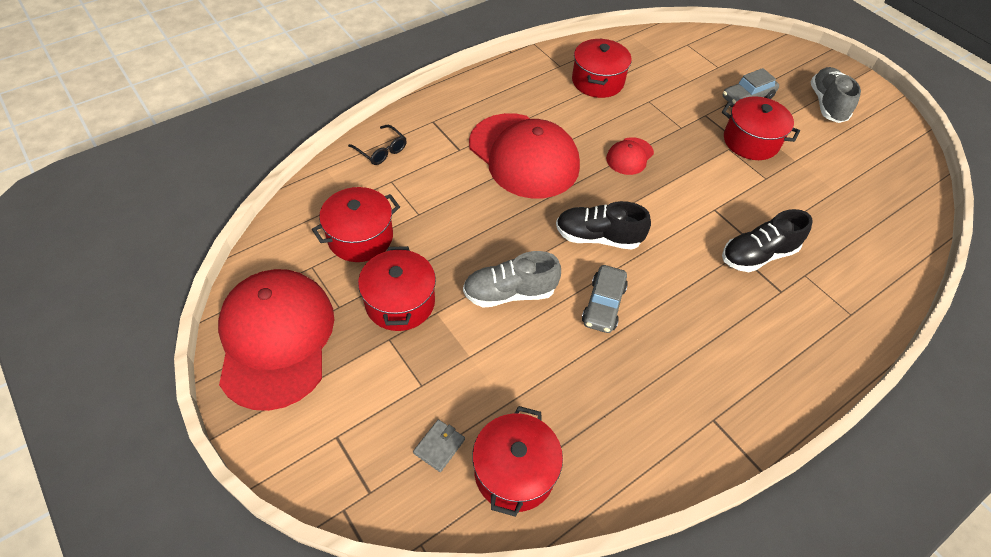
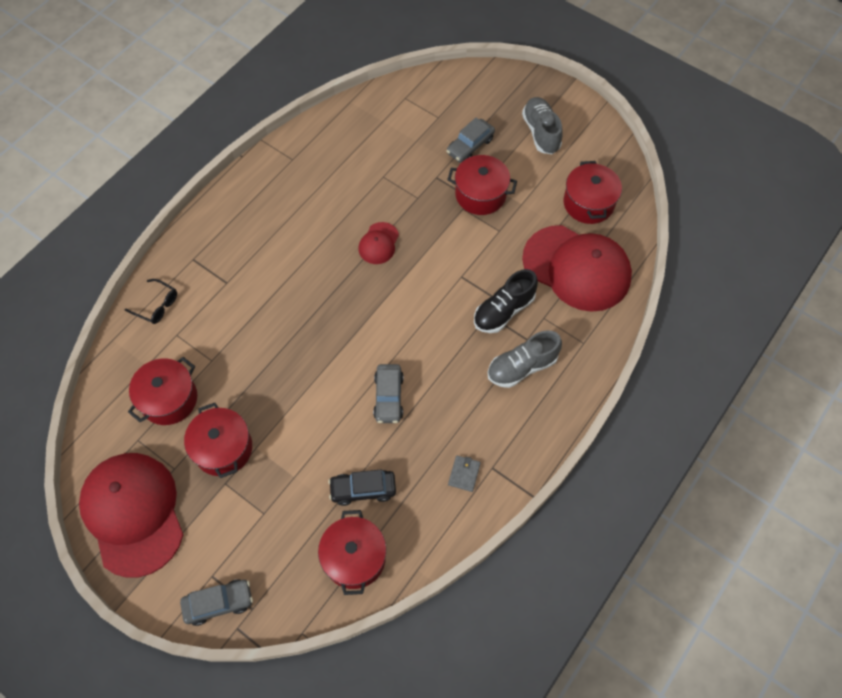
camera: 15 degrees left, 10 degrees up
grey wallet [413,419,465,472] -> grey wallet moved to [448,455,481,492]
grey shoe [463,251,561,308] -> grey shoe moved to [487,330,562,388]
red cap [469,113,580,198] -> red cap moved to [522,225,632,312]
black shoe [556,201,651,249] -> none
red pot [572,38,632,98] -> red pot moved to [563,161,622,224]
none -> grey car [180,579,253,626]
none -> black car [328,470,396,506]

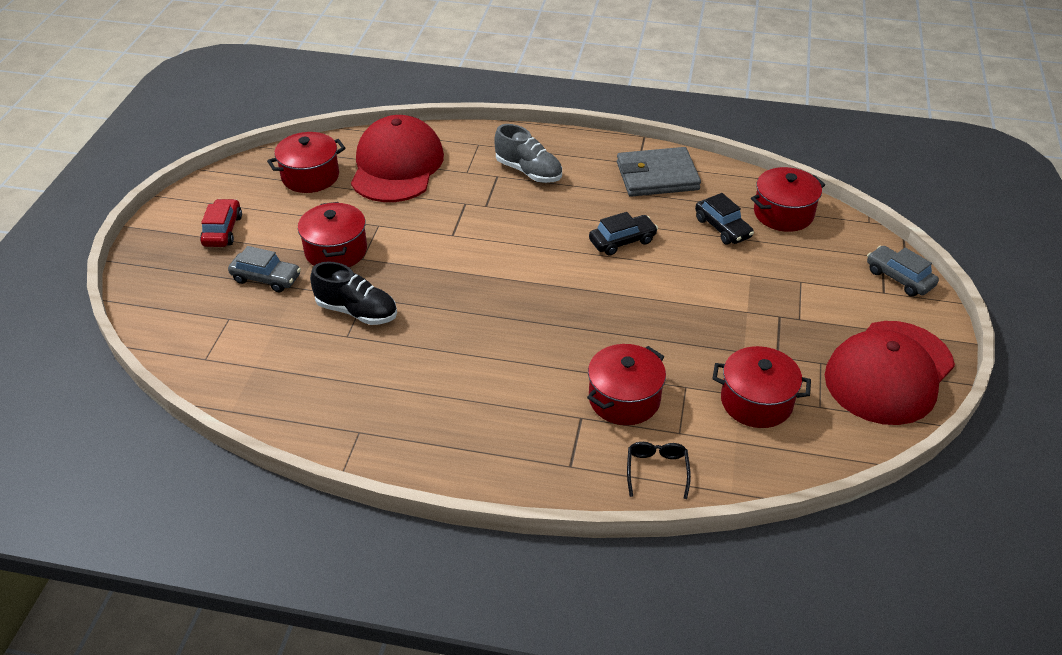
camera: 115 degrees left, 20 degrees down
red pot [184,403,252,478] -> red pot moved to [587,344,666,425]
red cap [359,222,399,264] -> none
grey car [373,364,404,423] -> black car [589,212,658,256]
grey wallet [448,455,481,492] -> grey wallet [617,147,701,197], size x2.39
black shoe [474,269,538,333] -> black shoe moved to [310,261,397,325]
grey shoe [522,97,562,154] -> red car [200,199,242,247]

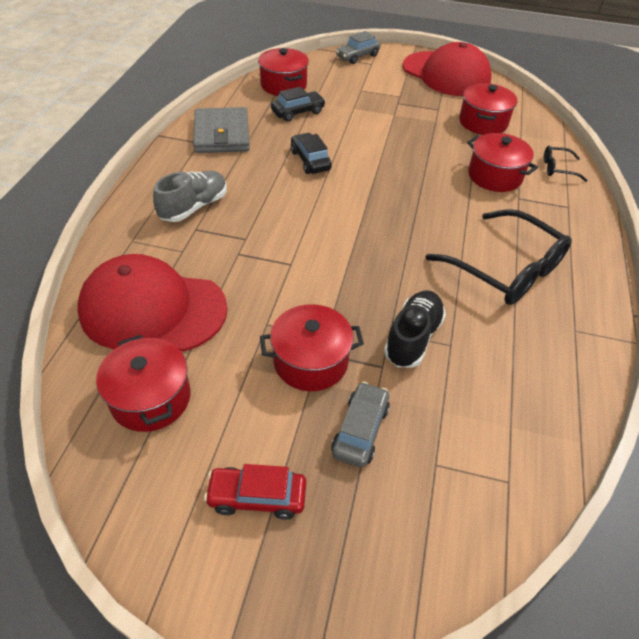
camera: 90 degrees left, 5 degrees up
none -> black glasses [426,209,572,305]

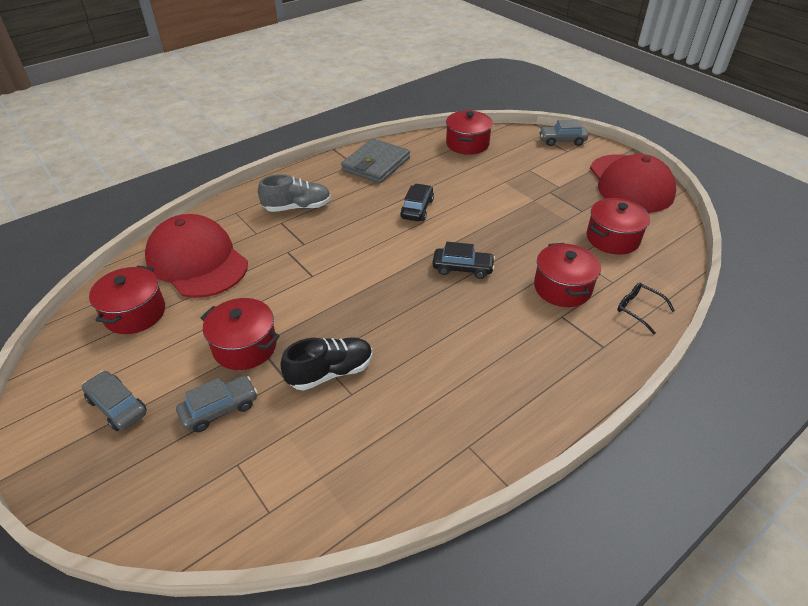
camera: 40 degrees right, 5 degrees down
red car [204,464,306,520] -> grey car [82,371,147,431]
black car [271,87,326,122] -> black car moved to [432,242,495,279]
black glasses [426,209,572,305] -> none

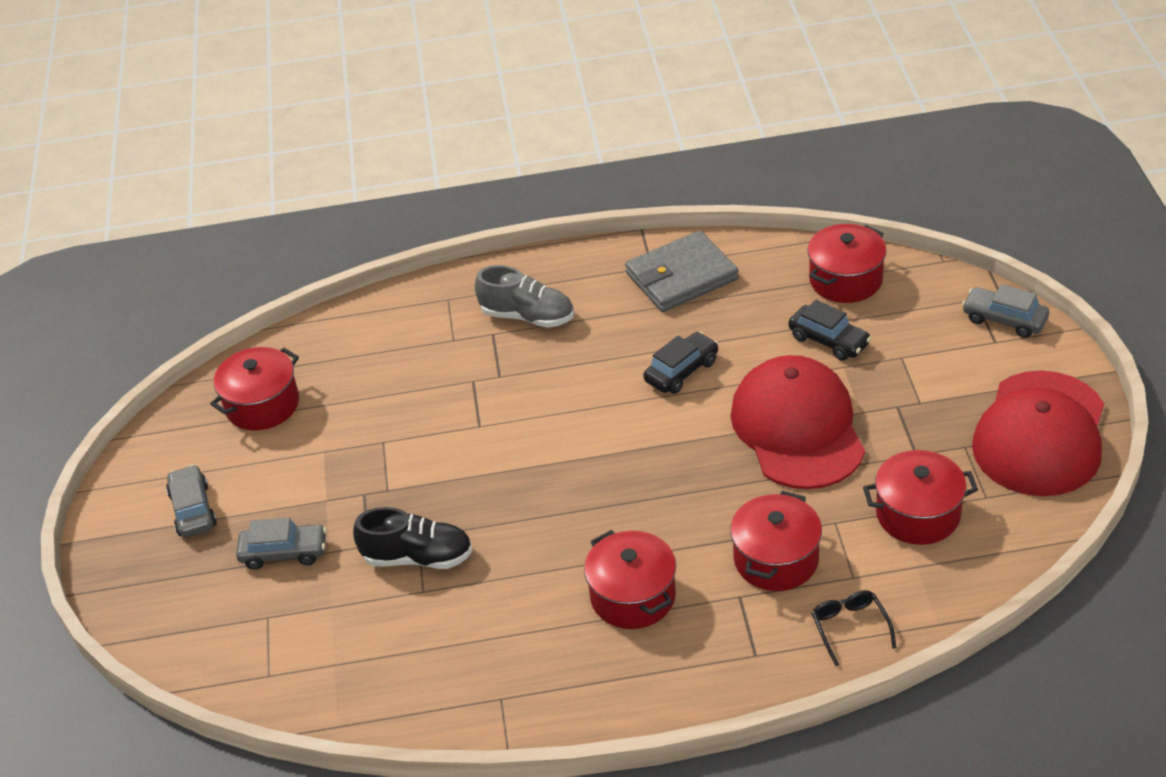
camera: 35 degrees right, 0 degrees up
red cap [145,214,248,298] -> red cap moved to [730,355,865,489]
red pot [200,298,280,370] -> red pot moved to [584,530,676,629]
black car [432,242,495,279] -> black car moved to [789,300,871,361]

